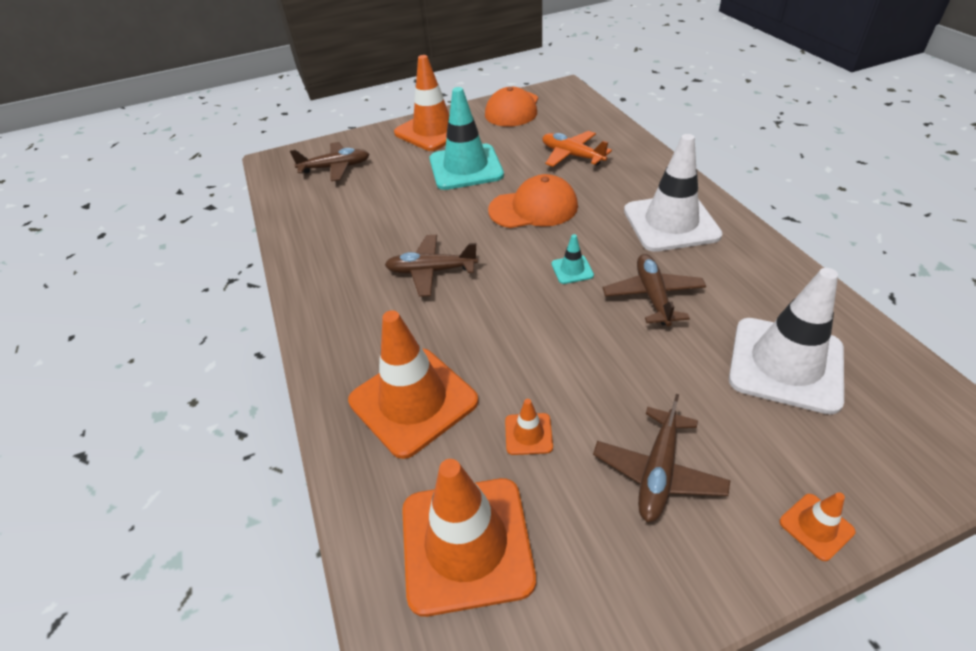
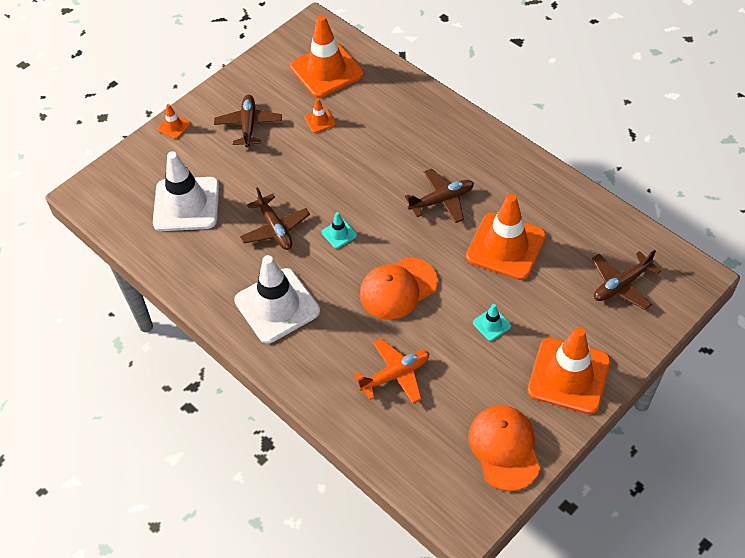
camera: 155 degrees right, 10 degrees up
orange traffic cone [348,310,478,459] -> orange traffic cone moved to [466,194,546,280]
turquoise traffic cone [430,87,504,190] -> turquoise traffic cone [473,304,511,341], size x0.43
orange plane [542,131,612,167] -> orange plane turned 45 degrees counterclockwise [354,338,429,404]

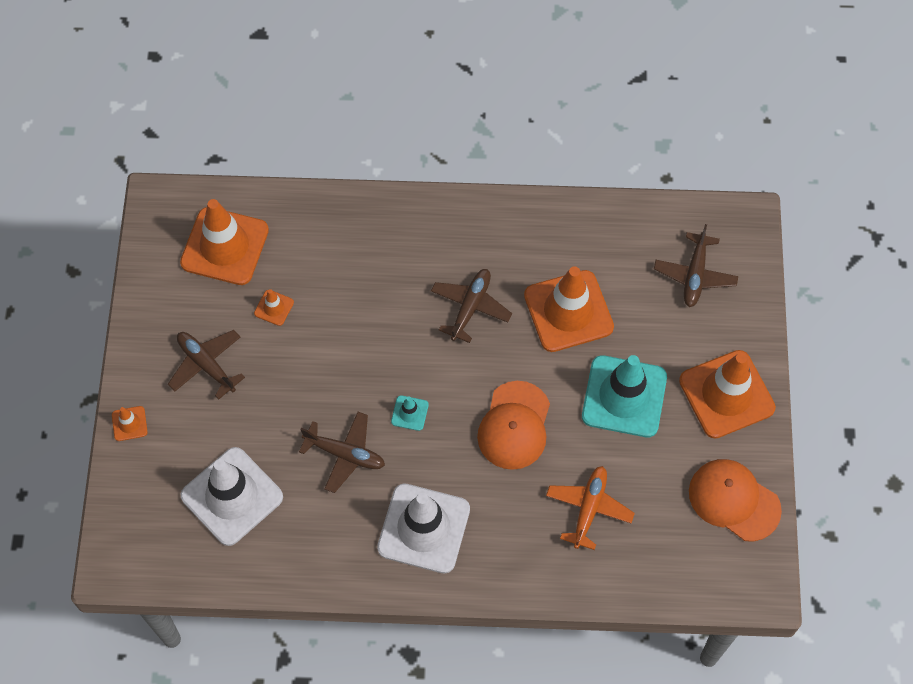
camera: 45 degrees left, 10 degrees up
turquoise traffic cone [473,304,511,341] -> turquoise traffic cone [582,355,667,437], size x2.35

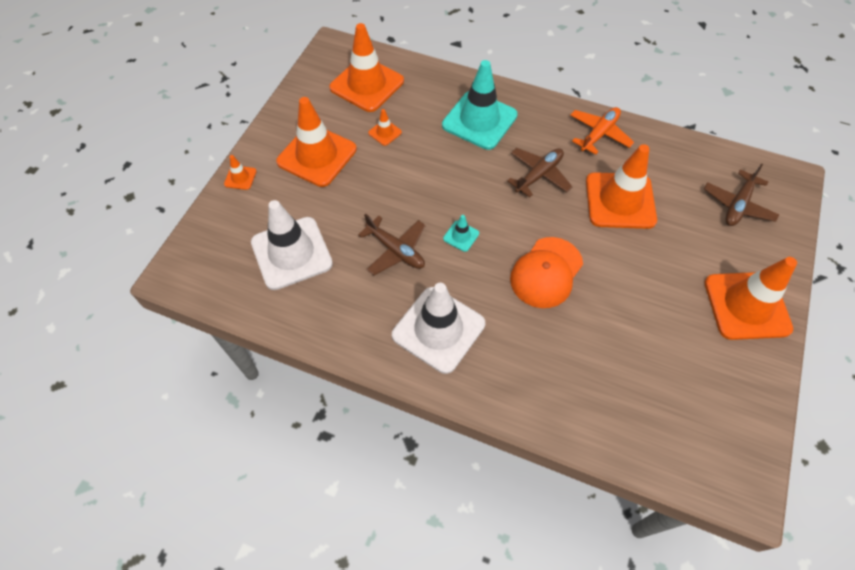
camera: 20 degrees right, 5 degrees down
brown plane [168,330,245,399] -> orange traffic cone [276,97,357,187]
orange plane [546,466,635,550] -> orange plane moved to [570,107,634,155]
turquoise traffic cone [582,355,667,437] -> turquoise traffic cone moved to [442,60,518,150]
orange cap [689,459,782,541] -> none

